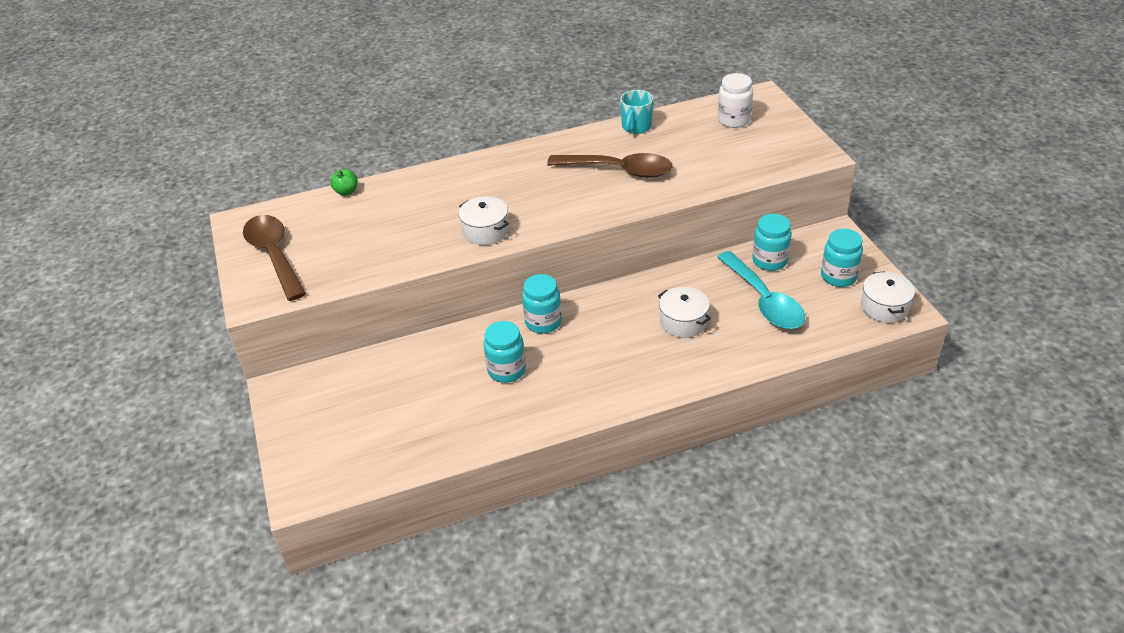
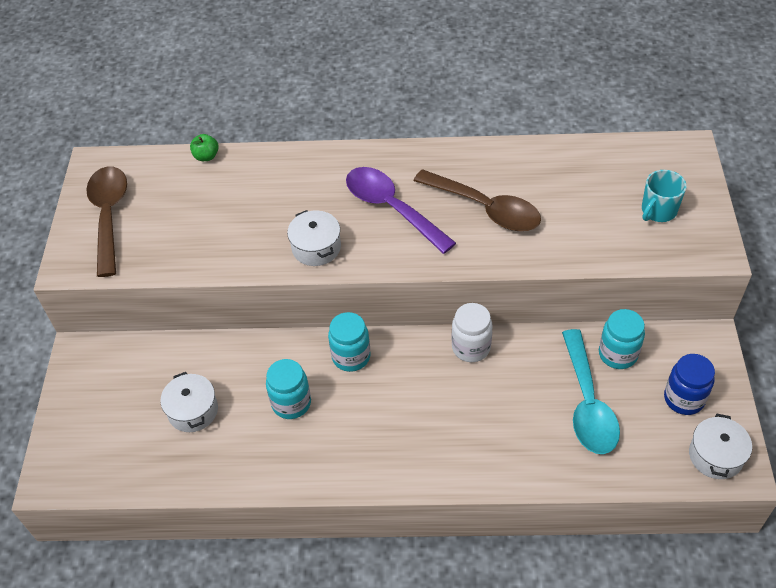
camera: 20 degrees right, 10 degrees up
turquoise mug [620,90,653,134] -> turquoise mug moved to [642,170,687,222]
white pot [658,287,711,338] -> white pot moved to [161,372,218,432]
white jar [718,73,753,128] -> white jar moved to [452,303,493,362]
turquoise jar [821,229,863,287] -> blue jar [664,354,715,415]
none -> purple spoon [346,167,456,254]

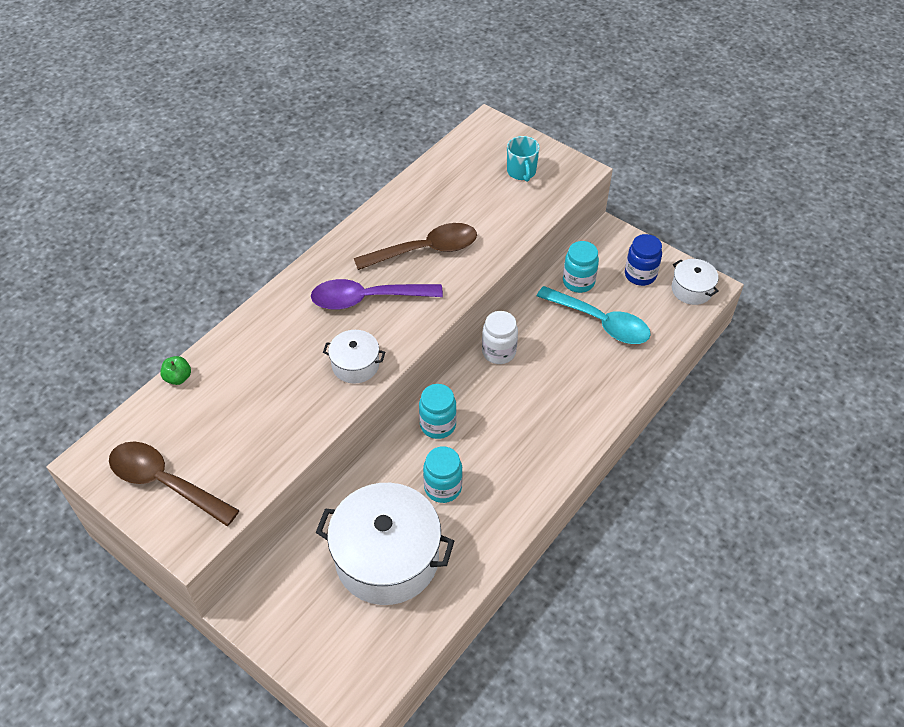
camera: 55 degrees left, 0 degrees up
white pot [161,372,218,432] -> white pot [316,483,454,605], size x2.07

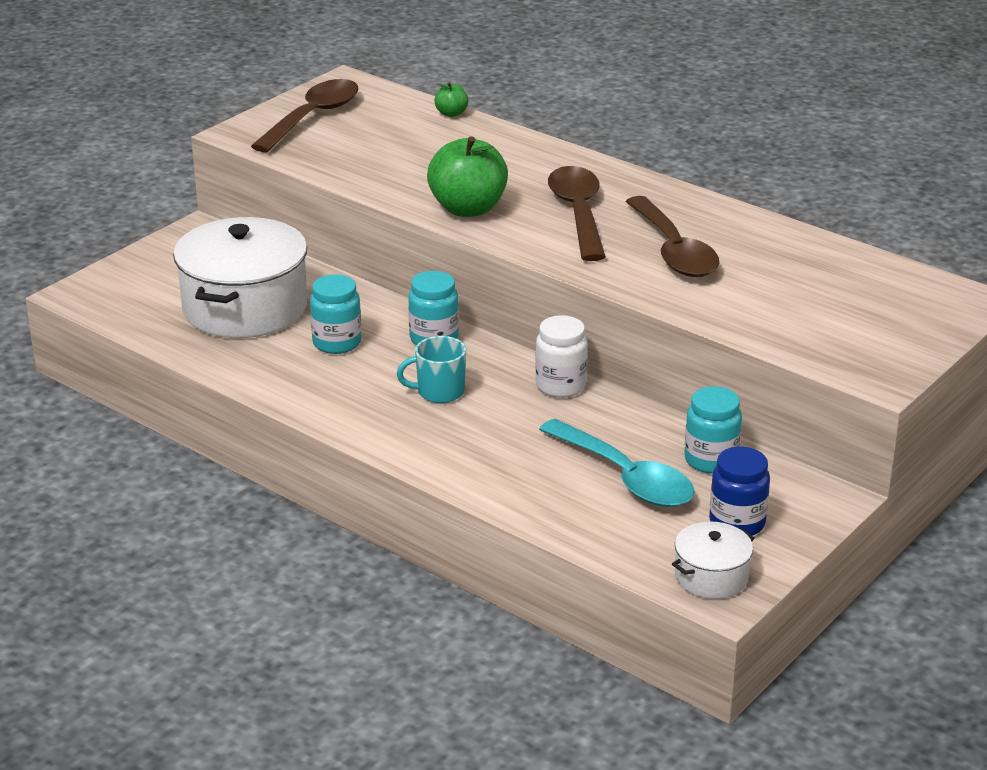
camera: 90 degrees right, 20 degrees down
purple spoon [311,279,443,310] -> brown spoon [548,166,606,261]
white pot [323,330,385,384] -> green apple [427,136,508,217]
turquoise mug [507,136,540,182] -> turquoise mug moved to [397,336,466,403]
turquoise spoon [537,286,651,344] -> turquoise spoon turned 75 degrees counterclockwise [539,419,695,507]

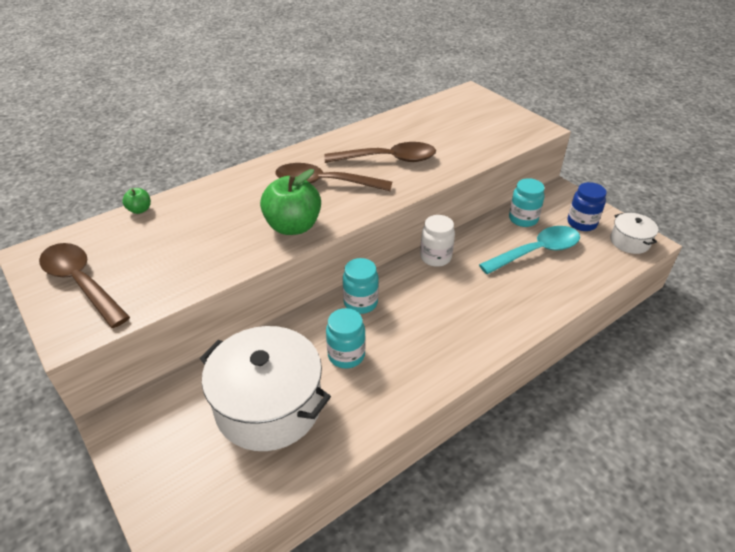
camera: 75 degrees left, 10 degrees up
turquoise mug [397,336,466,403] -> none

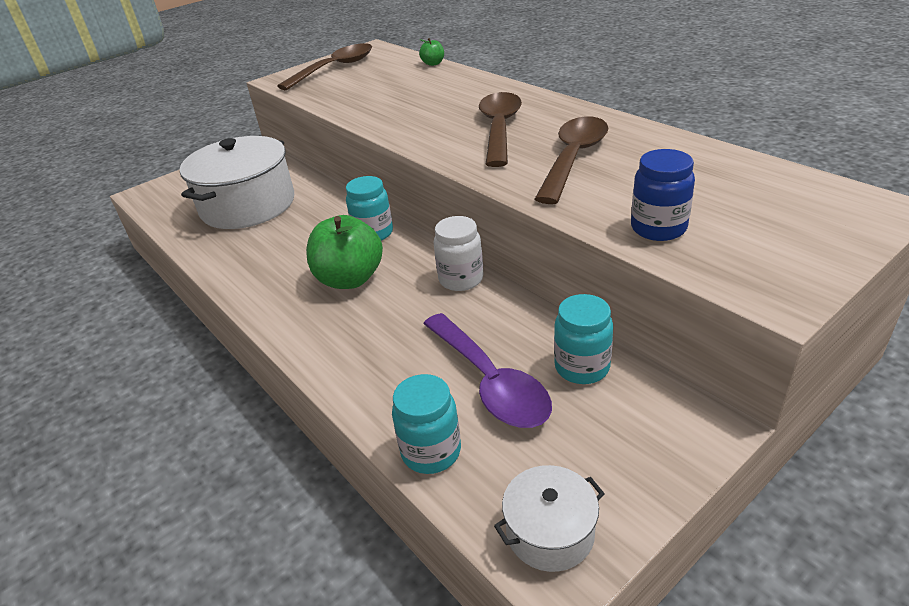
camera: 90 degrees right, 5 degrees down
green apple [260,169,321,235] -> green apple moved to [306,215,383,289]
brown spoon [324,142,436,163] -> brown spoon turned 150 degrees counterclockwise [535,116,609,204]
turquoise jar [326,308,366,369] -> turquoise jar moved to [392,374,461,474]
turquoise spoon [479,226,580,274] -> purple spoon [423,313,552,428]
blue jar [568,182,607,231] -> blue jar moved to [631,149,695,241]

